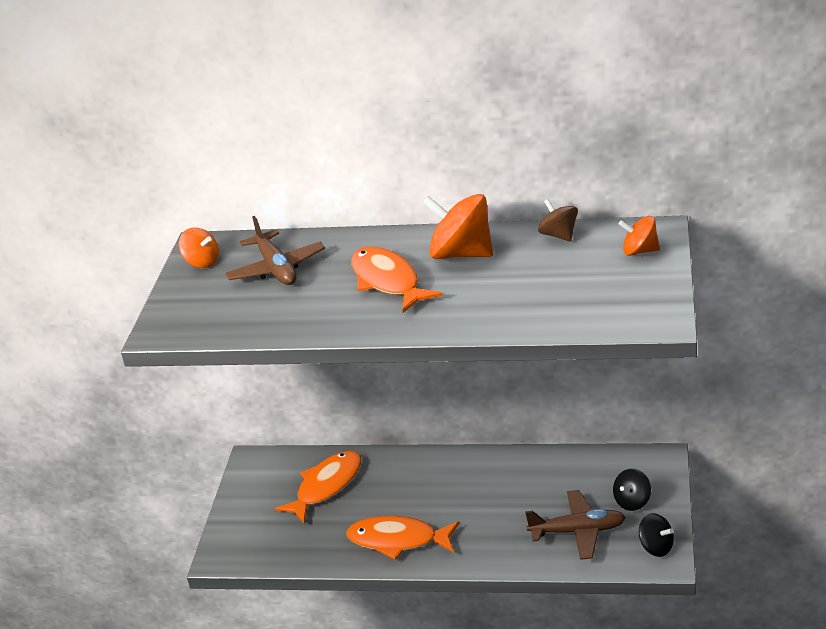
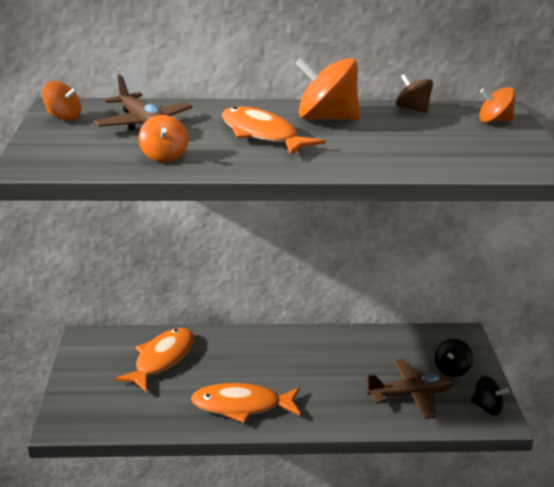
camera: 15 degrees left, 5 degrees down
none -> orange spinning top [139,115,188,162]

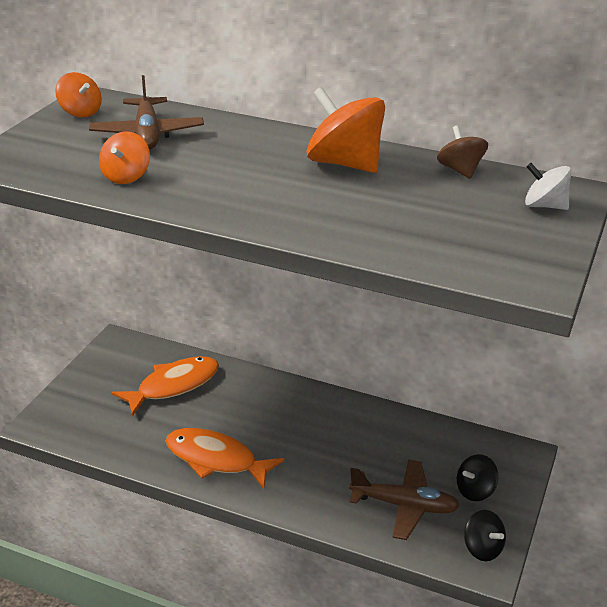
camera: 25 degrees right, 5 degrees up
orange fish [222,106,325,155] -> none
orange spinning top [479,87,515,123] -> white spinning top [525,163,571,210]

